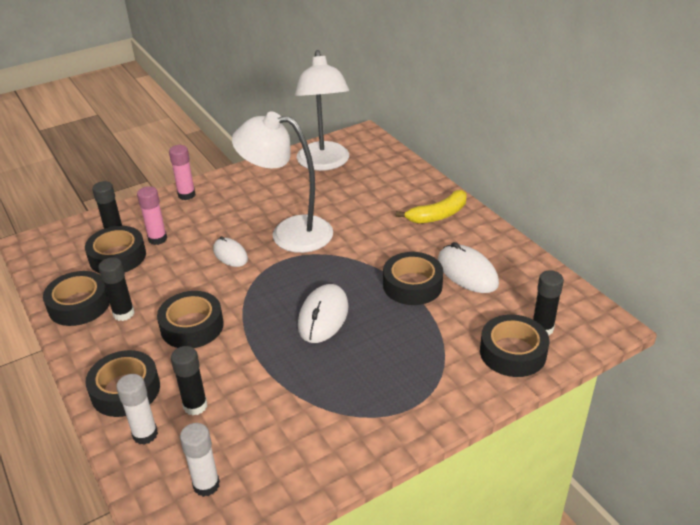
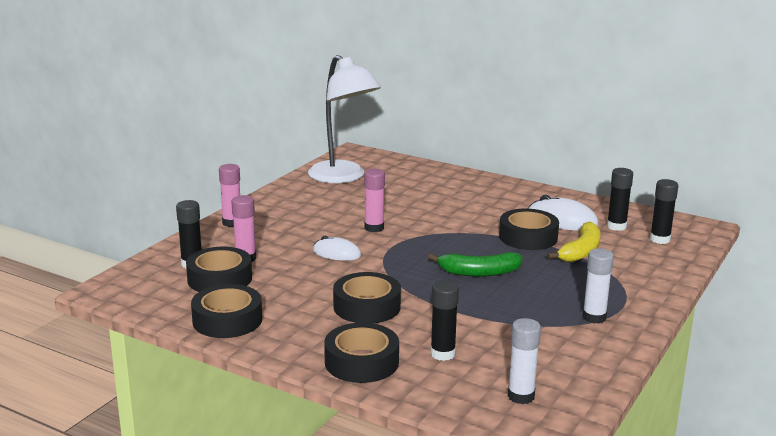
camera: 30 degrees left, 15 degrees down
black glue stick [98,257,135,321] -> black glue stick moved to [607,168,633,231]
white glue stick [116,374,158,445] -> white glue stick moved to [582,248,614,324]
white lamp [232,111,333,253] -> pink glue stick [364,169,385,232]
white mouse [298,284,349,343] -> green banana [428,252,523,277]
yellow banana [396,190,467,224] -> yellow banana moved to [547,222,601,262]
black tape [480,314,549,377] -> none

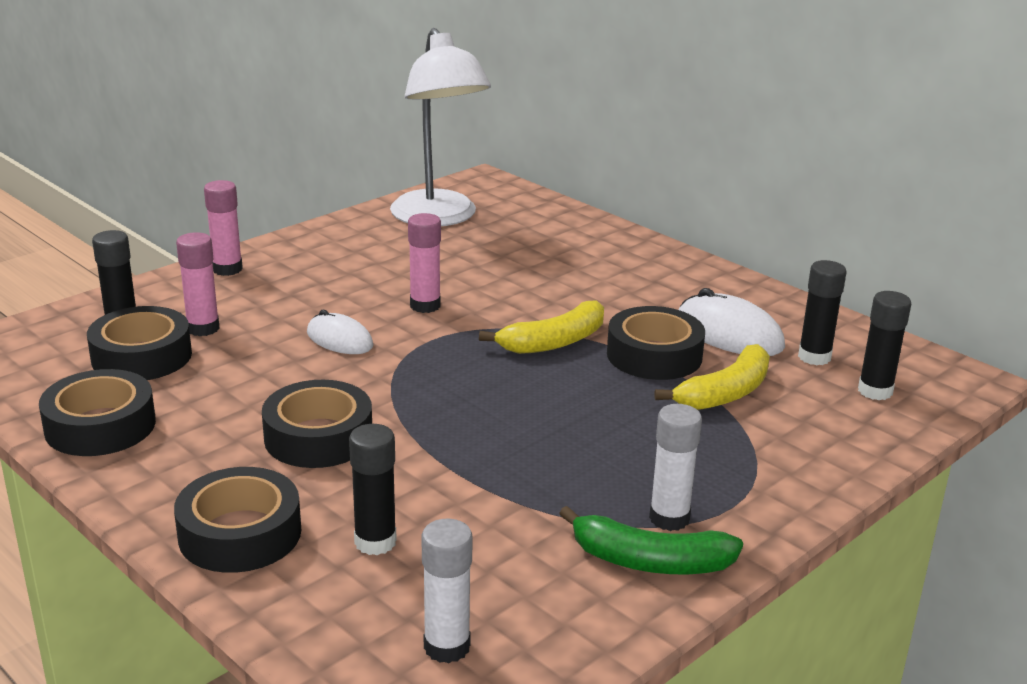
camera: 15 degrees right, 5 degrees up
green banana [428,252,523,277] -> green banana moved to [559,506,743,574]
none -> yellow banana [479,300,604,354]

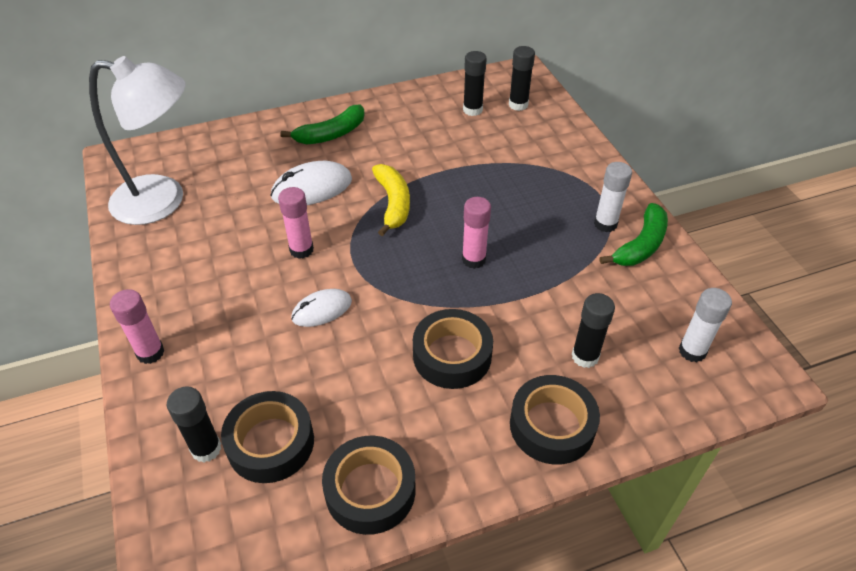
camera: 65 degrees left, 20 degrees up
pink glue stick [176,232,220,336] -> pink glue stick moved to [462,197,491,269]
black tape [607,306,705,380] -> none
yellow banana [655,344,770,410] -> none
white mouse [679,288,785,356] -> white mouse moved to [270,161,352,205]
none -> green banana [280,105,365,144]

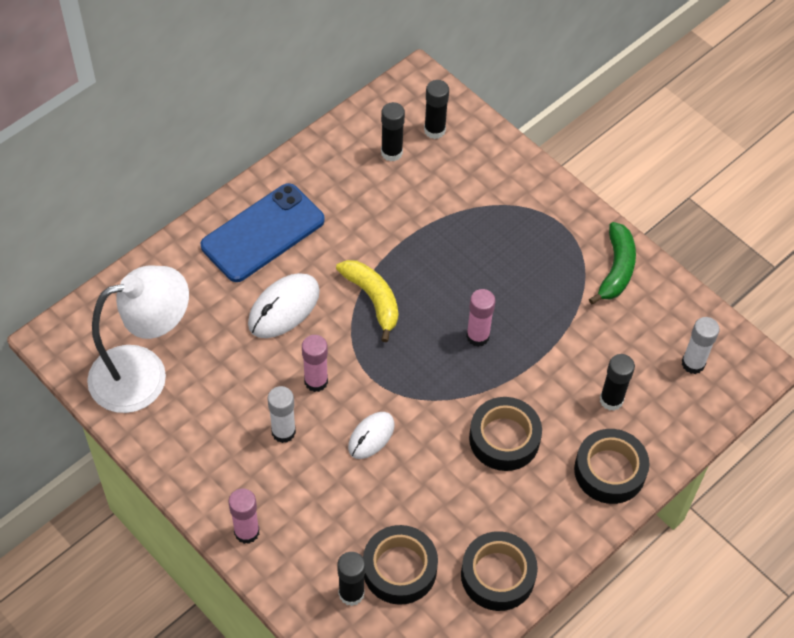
camera: 25 degrees left, 10 degrees up
green banana [280,105,365,144] -> blue phone [201,183,325,282]
white glue stick [594,162,632,232] -> white glue stick moved to [267,386,296,443]

